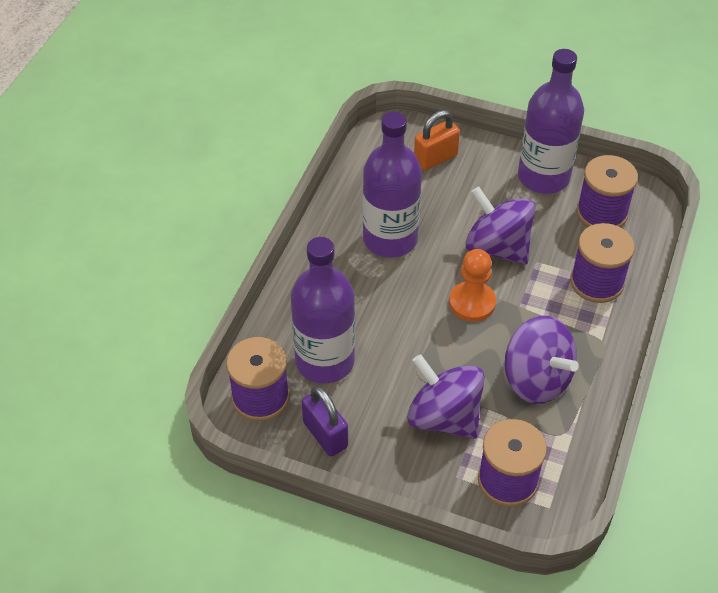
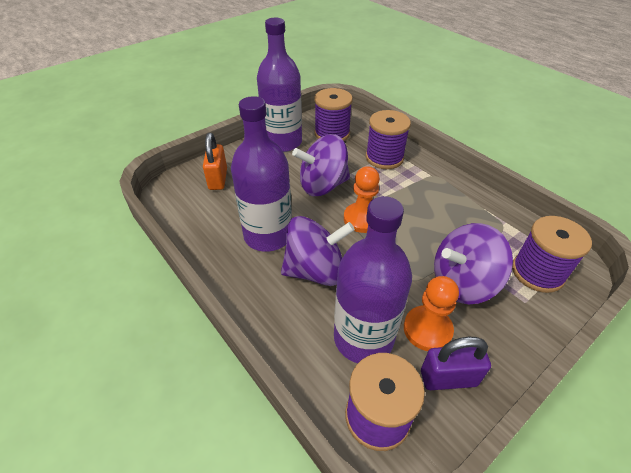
camera: 60 degrees left, 5 degrees down
purple spinning top [505,316,579,404] -> purple spinning top moved to [281,216,355,286]
none -> orange pawn [404,276,459,351]

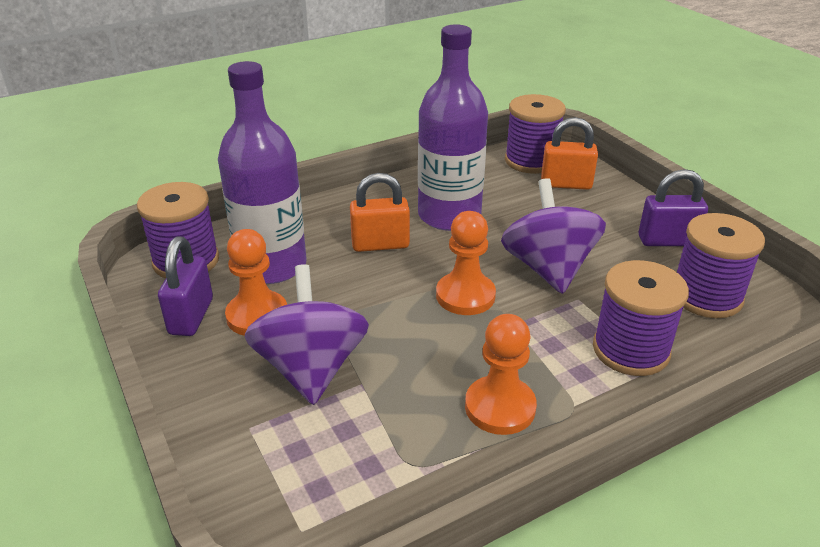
camera: 100 degrees right, 10 degrees down
purple bottle [257,18,302,152] -> purple padlock [638,169,708,246]
purple spinning top [281,216,355,286] -> orange padlock [350,173,410,252]
purple spool [512,216,592,293] -> purple spool moved to [505,94,566,174]
none -> orange pawn [465,314,537,435]

